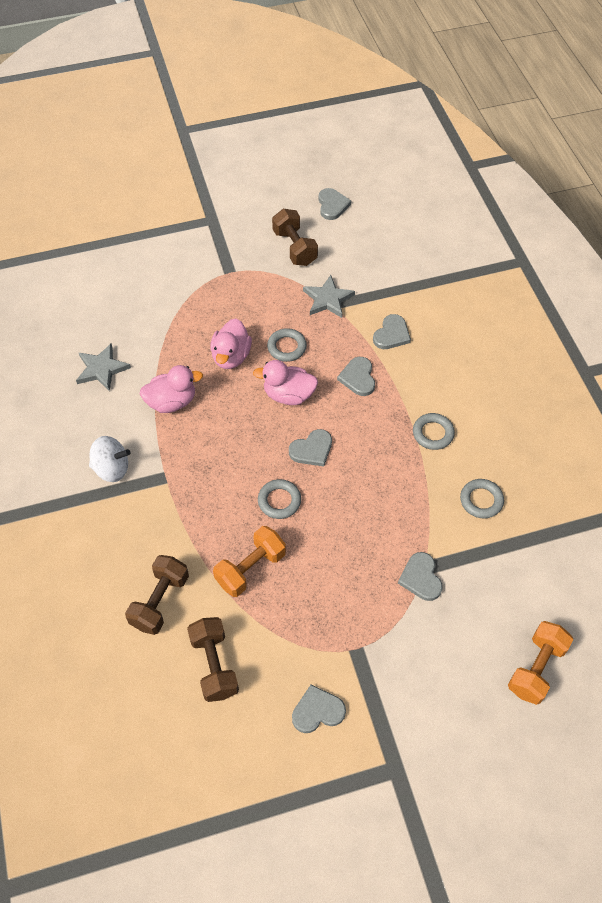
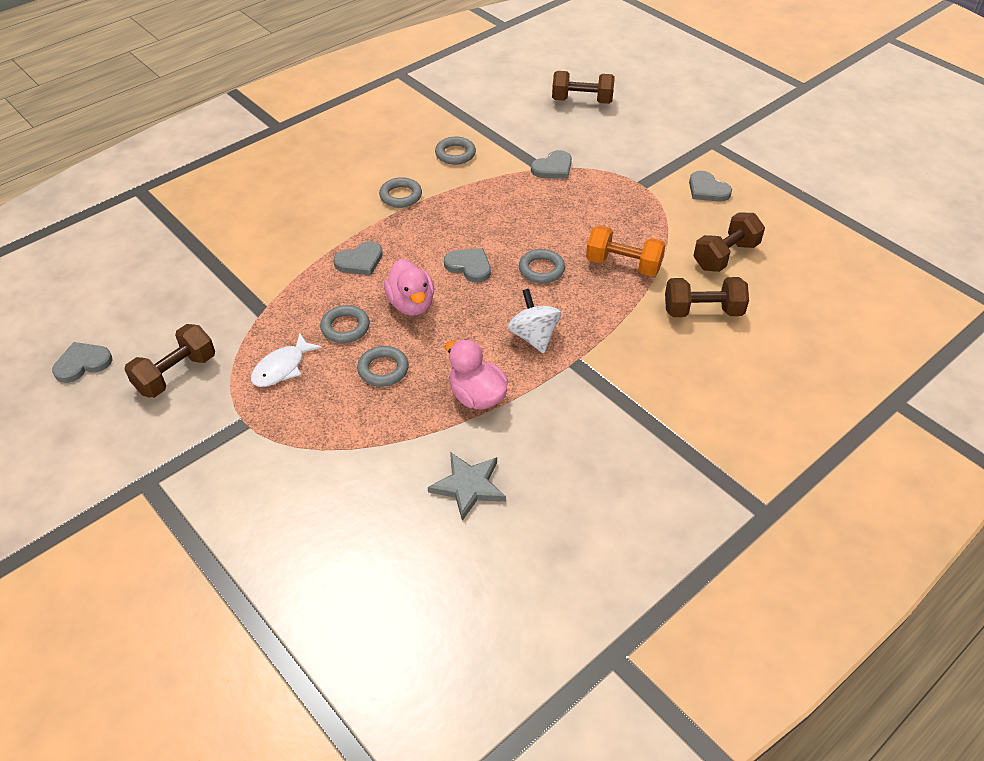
camera: 115 degrees left, 10 degrees down
white spinning top [89,436,130,482] -> white spinning top moved to [508,289,561,353]
pink duck [210,319,252,369] -> grey ring [357,346,409,387]
grey star [303,275,355,318] -> none
grey heart [373,314,411,349] -> none
orange dumbbell [508,621,574,705] -> brown dumbbell [552,71,615,104]
none -> white fish [251,333,322,387]

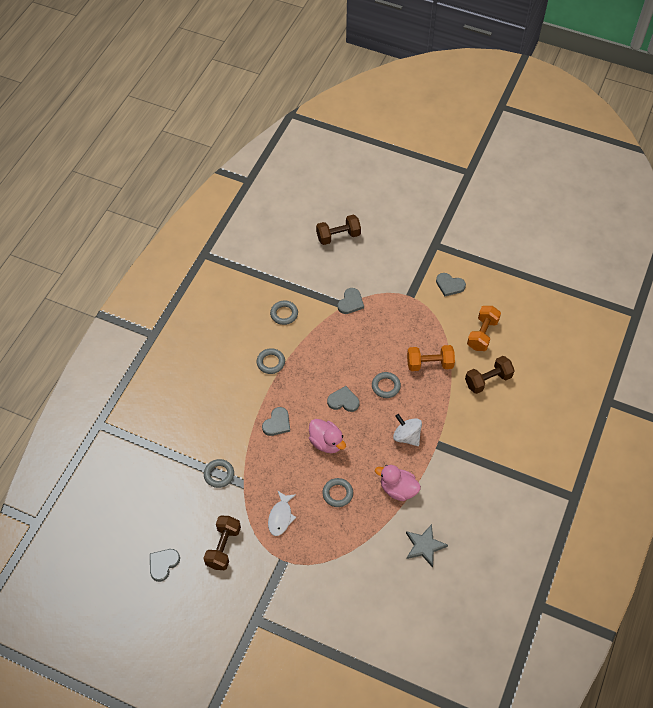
camera: 25 degrees left, 10 degrees up
grey ring [320,305,370,343] -> grey ring moved to [204,459,234,488]
brown dumbbell [693,212,765,272] -> orange dumbbell [467,306,501,351]

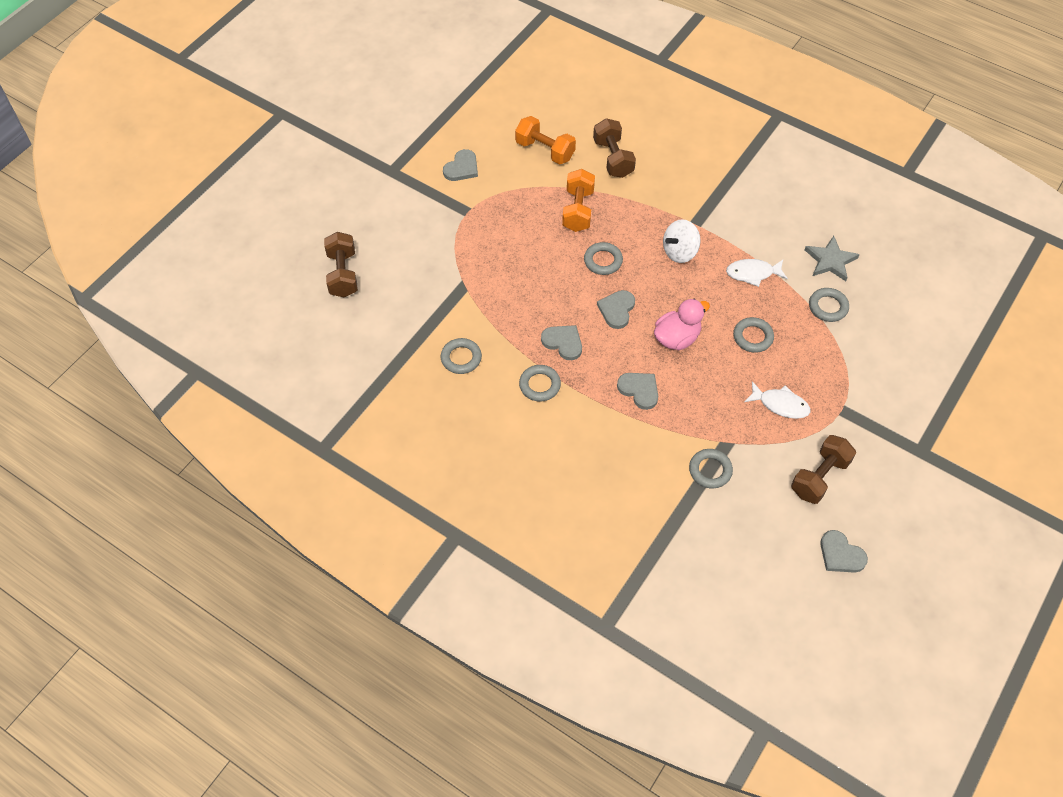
camera: 80 degrees left, 0 degrees up
brown dumbbell [203,516,241,570] -> brown dumbbell turned 75 degrees counterclockwise [791,435,856,504]
grey heart [338,288,364,314] -> grey heart moved to [541,325,582,360]
pink duck [375,465,421,501] -> white fish [726,259,788,287]
none -> grey ring [809,288,849,322]

